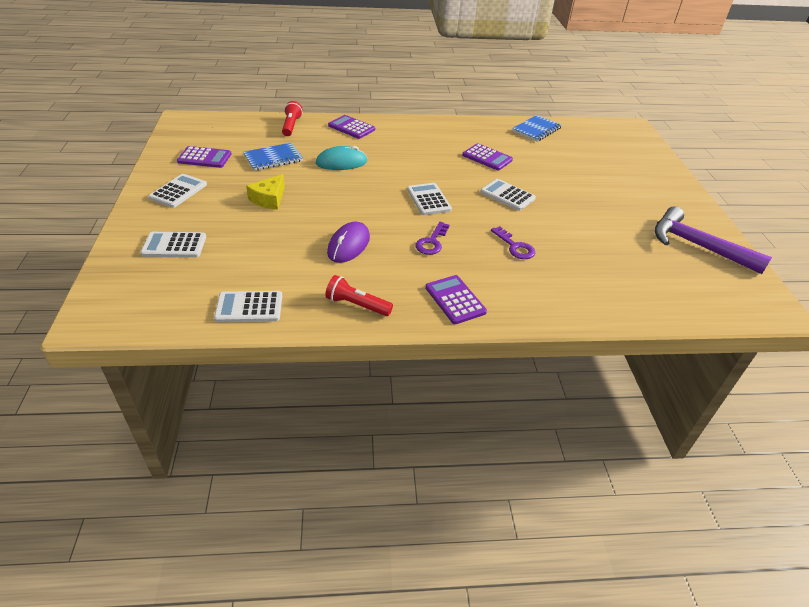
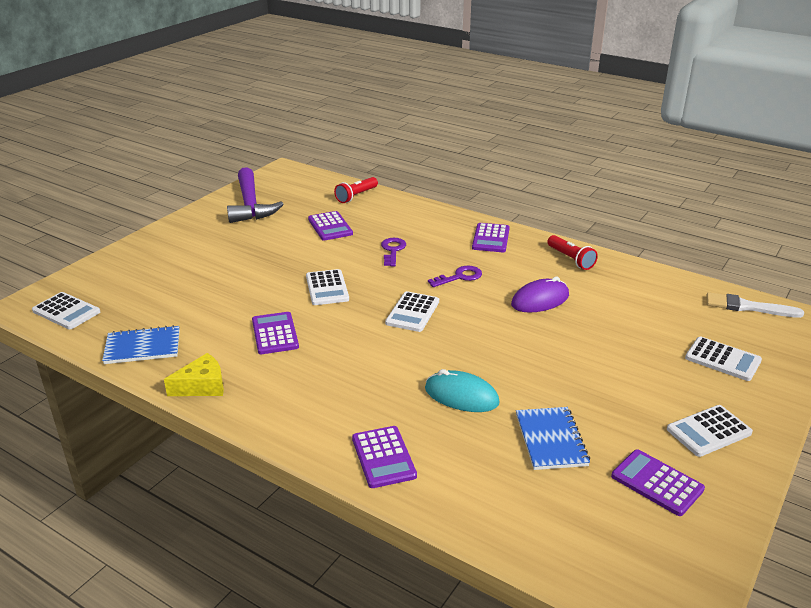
camera: 140 degrees left, 10 degrees down
white calculator [214,291,282,322] -> white calculator moved to [32,292,100,329]
blue notebook [243,143,303,171] -> blue notebook turned 75 degrees clockwise [516,407,590,470]
yellow cheese [246,174,285,210] -> yellow cheese moved to [164,353,224,396]
red flashlight [282,101,302,136] -> red flashlight moved to [334,177,378,203]
none -> purple calculator [308,211,353,241]
none -> white brush [707,292,804,318]

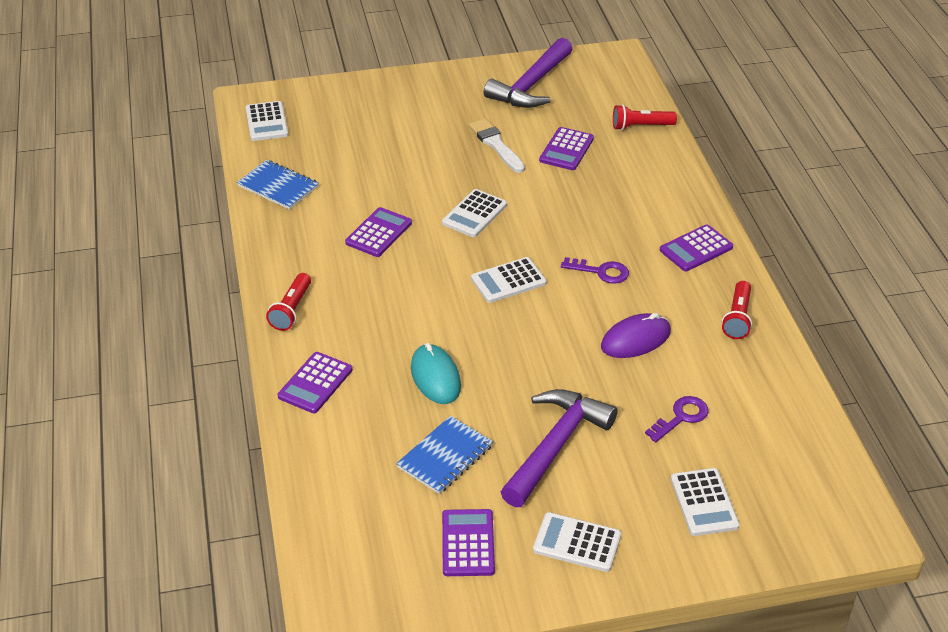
camera: 45 degrees right, 10 degrees up
yellow cheese [164,353,224,396] -> none
purple key [381,238,406,266] -> purple key moved to [645,396,709,442]
purple mouse [511,277,569,313] -> purple mouse turned 45 degrees counterclockwise [601,313,671,358]
white brush [707,292,804,318] -> white brush moved to [469,118,525,173]
none -> red flashlight [266,273,311,331]
none -> purple hammer [501,389,618,507]

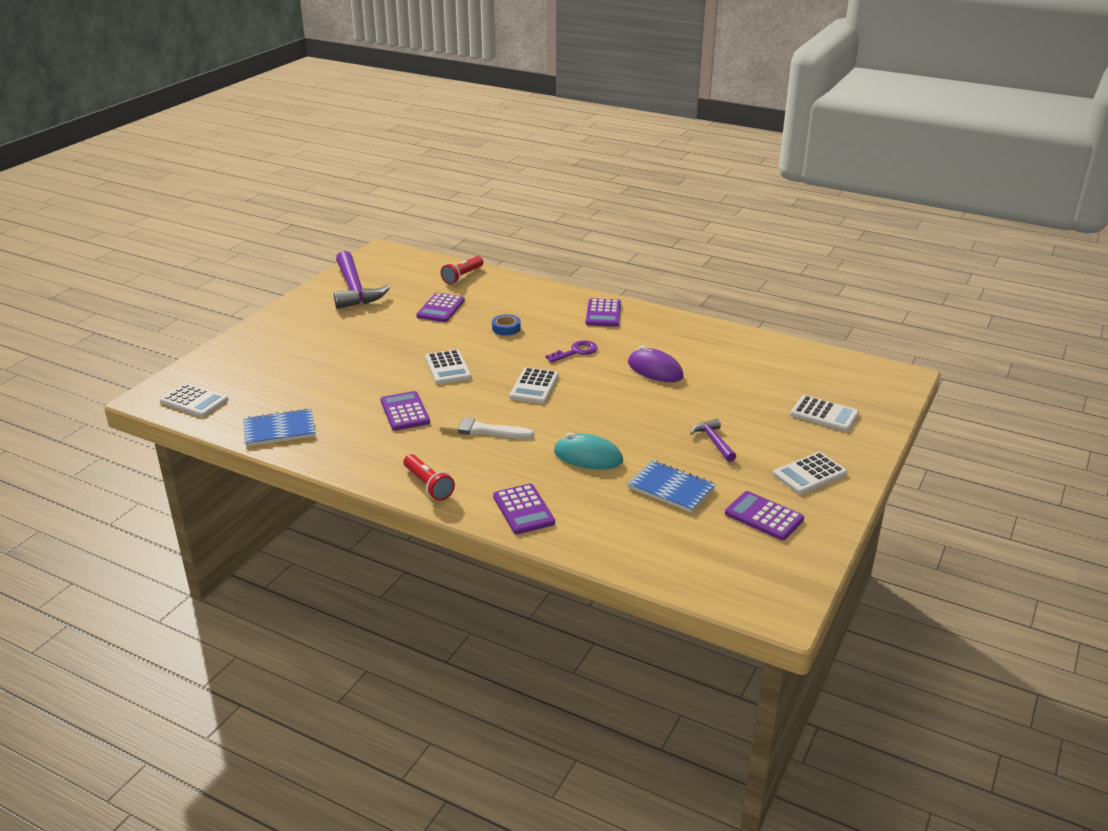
camera: 50 degrees left, 10 degrees down
blue notebook [396,416,493,494] -> blue notebook turned 45 degrees counterclockwise [627,460,716,513]
white brush [469,118,525,173] -> white brush moved to [440,416,534,439]
purple hammer [501,389,618,507] -> purple hammer [690,419,736,462], size x0.50
purple calculator [539,127,594,170] -> purple calculator turned 45 degrees clockwise [416,293,465,322]
purple mouse [601,313,671,358] -> purple mouse turned 60 degrees counterclockwise [628,346,683,382]
purple key [645,396,709,442] -> none
red flashlight [722,281,752,339] -> none
none -> blue tape [492,314,521,336]

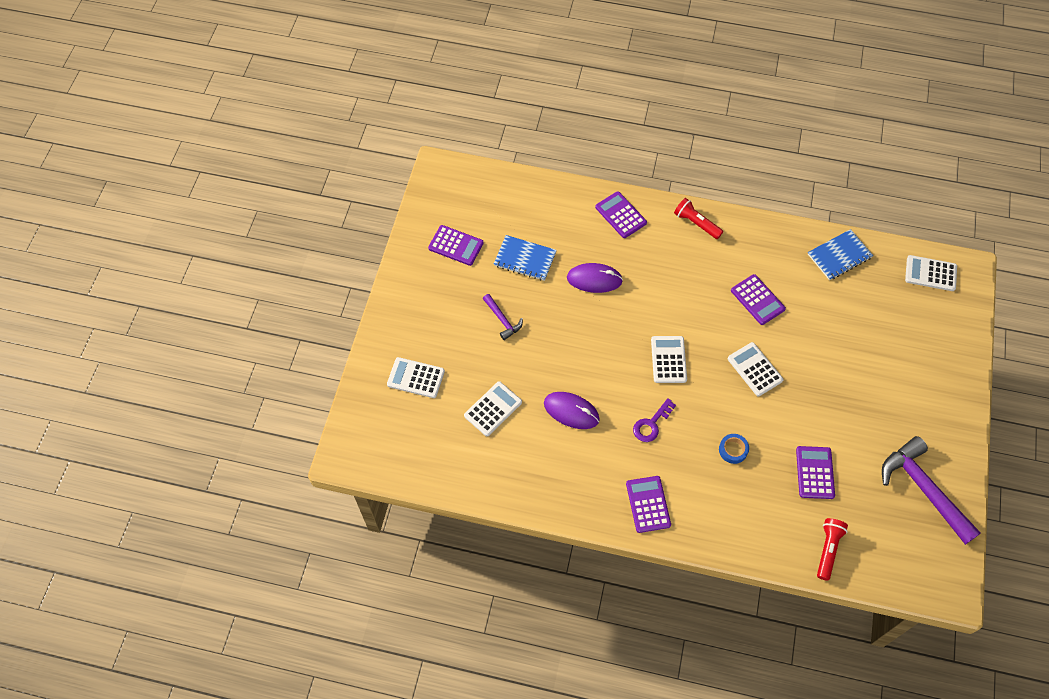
camera: 165 degrees right, 30 degrees up
white brush [440,416,534,439] -> none
turquoise mouse [554,433,623,470] -> purple mouse [567,263,623,293]
white calculator [773,452,847,495] -> white calculator moved to [464,381,522,436]

